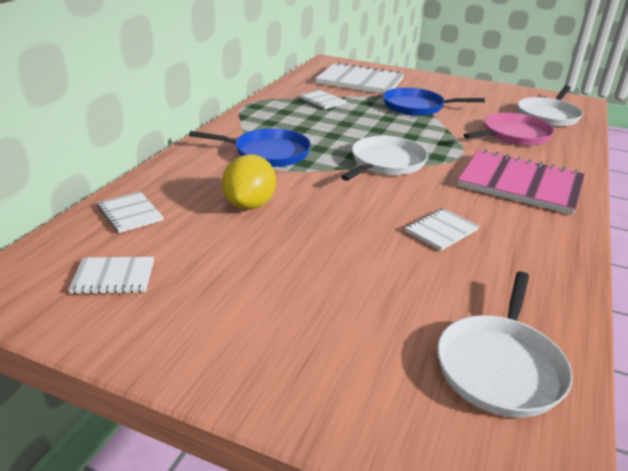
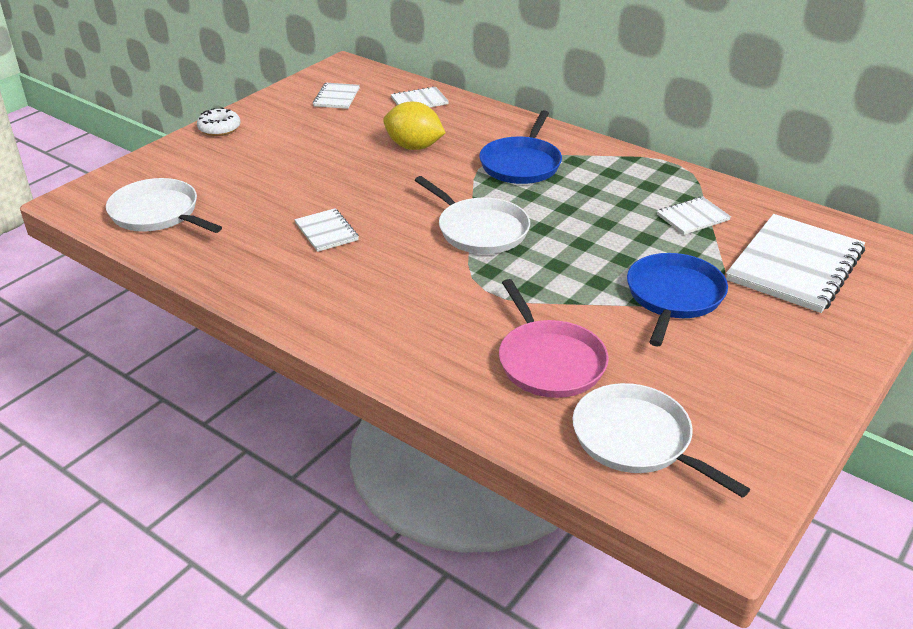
camera: 105 degrees right, 5 degrees up
pink notebook [458,149,585,215] -> none
none -> white donut [197,107,241,136]

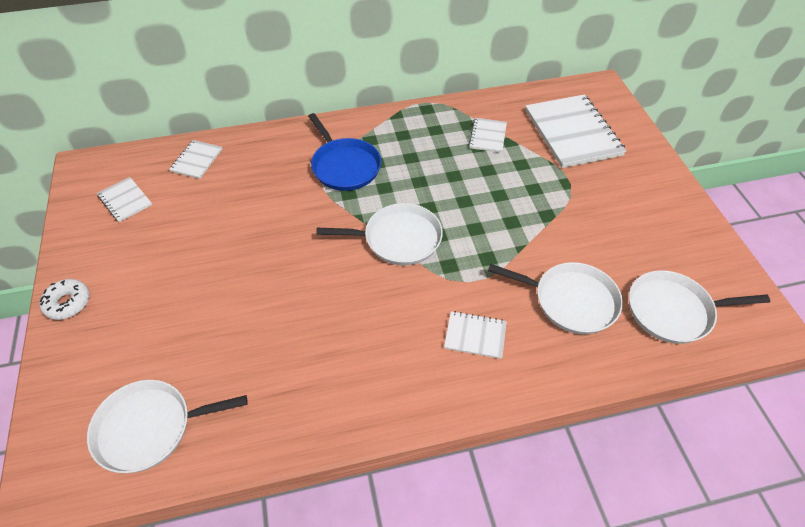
camera: 50 degrees left, 15 degrees up
white notebook [294,208,359,252] -> white notebook moved to [444,311,507,359]
yellow lemon [383,102,446,150] -> none
pink pan [499,279,609,398] -> white pan [488,262,623,334]
blue pan [627,253,728,347] -> none

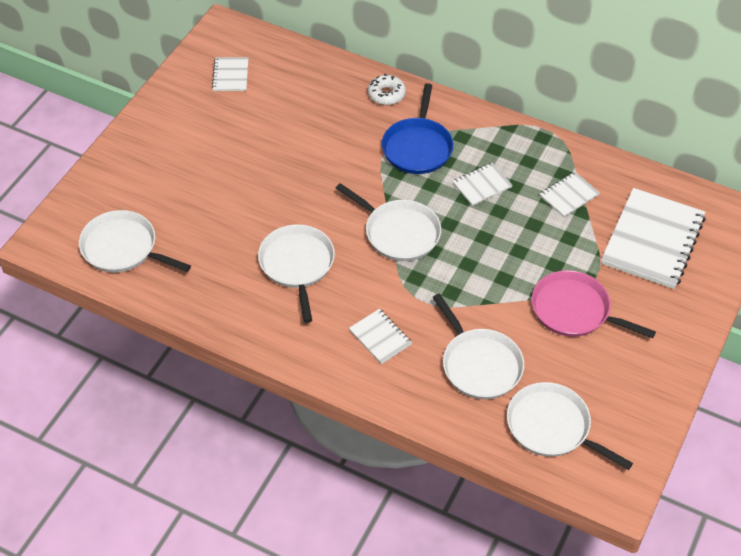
camera: 40 degrees right, 0 degrees up
white donut [39,279,90,320] -> white donut moved to [368,74,406,105]
white notebook [169,140,222,179] -> white notebook moved to [453,163,513,206]
none -> white pan [258,224,335,323]
none -> pink pan [532,270,656,338]

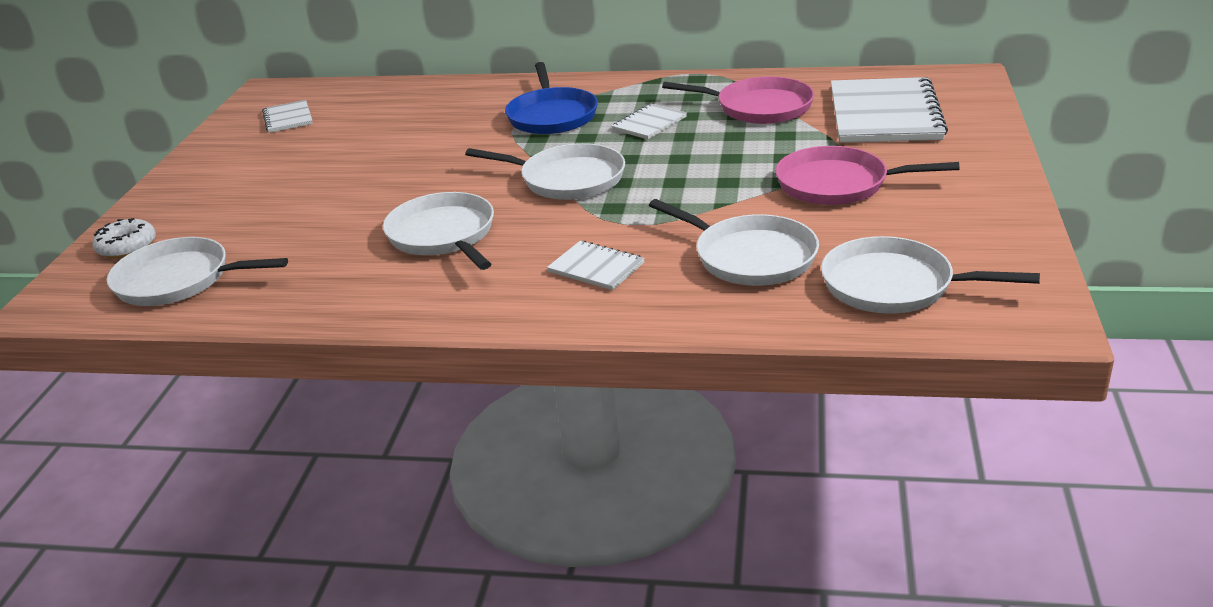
camera: 15 degrees left, 20 degrees down
white donut [368,74,406,105] -> white donut moved to [92,218,156,259]
white notebook [540,172,600,217] -> pink pan [662,76,815,124]

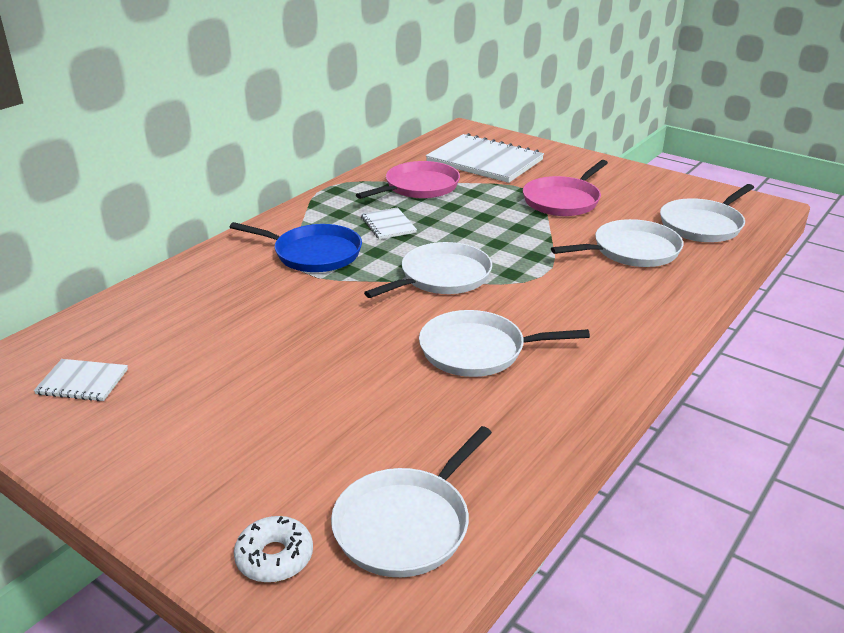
camera: 65 degrees left, 0 degrees up
white notebook [547,240,645,290] -> none

